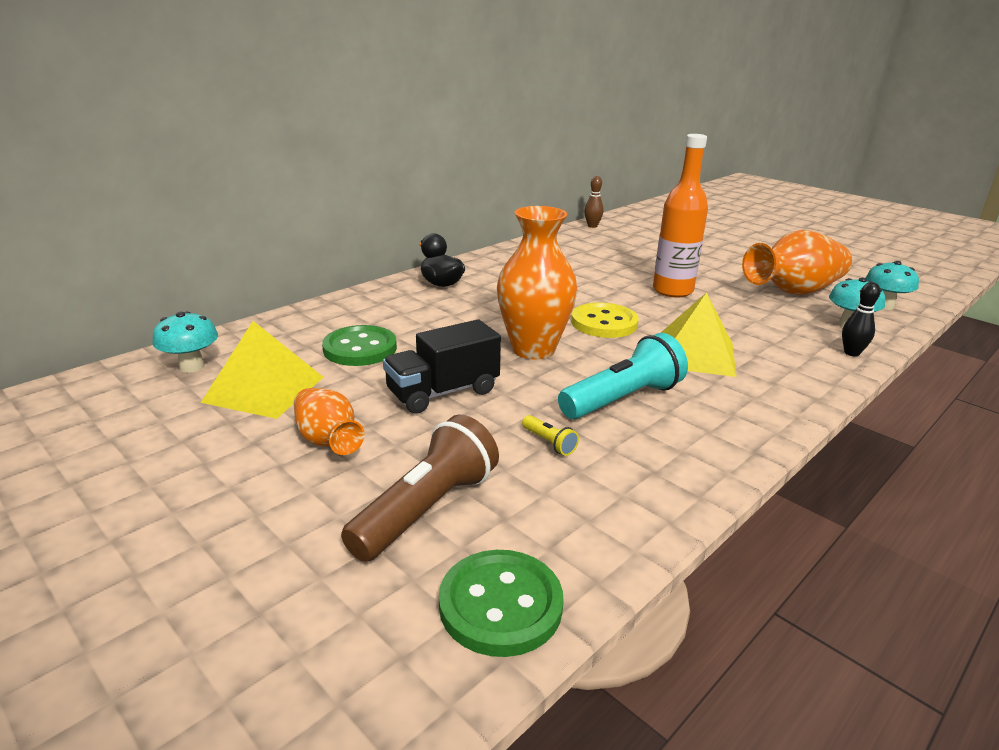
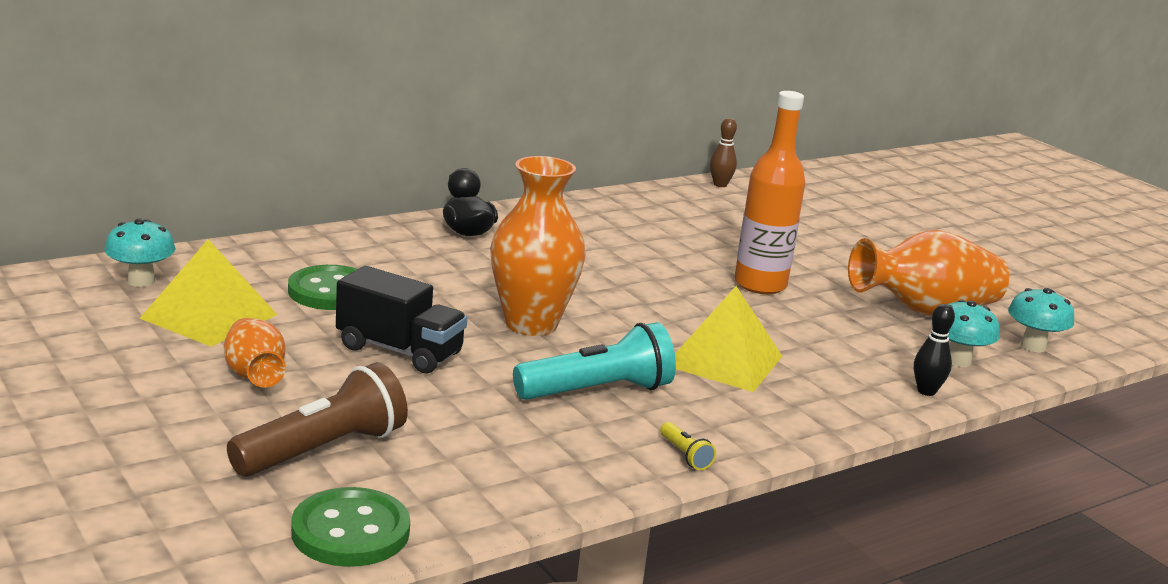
camera: 10 degrees right, 5 degrees down
black truck [383,319,501,414] -> black truck turned 135 degrees counterclockwise [336,266,467,373]
yellow flashlight [522,415,579,456] -> yellow flashlight moved to [660,422,716,470]
yellow button [571,303,639,338] -> none

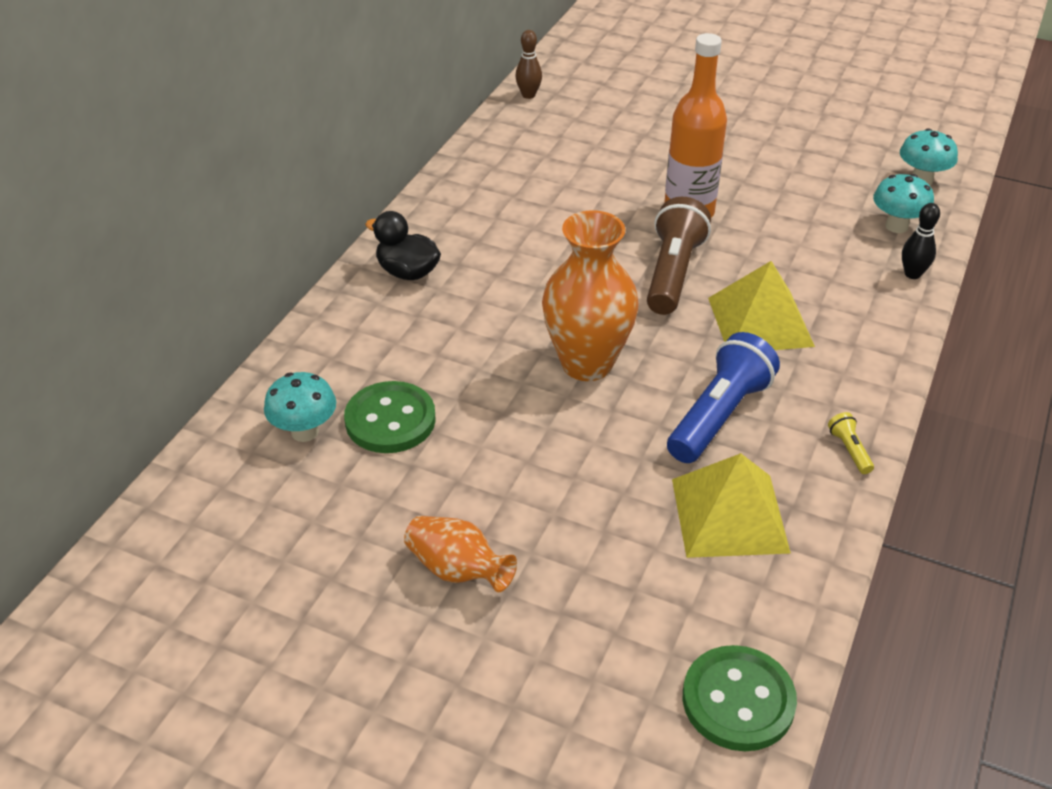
camera: 30 degrees left, 20 degrees up
turquoise mushroom [105,219,176,287] -> turquoise mushroom moved to [264,372,336,442]
yellow pyramid [139,239,277,347] -> yellow pyramid moved to [672,453,791,558]
brown flashlight [227,362,408,477] -> brown flashlight moved to [647,197,711,315]
black truck [336,266,467,373] -> none
turquoise flashlight [513,322,676,400] -> blue flashlight [667,332,780,463]
yellow flashlight [660,422,716,470] -> yellow flashlight turned 135 degrees counterclockwise [828,412,874,474]
orange vase [848,230,1009,316] -> none

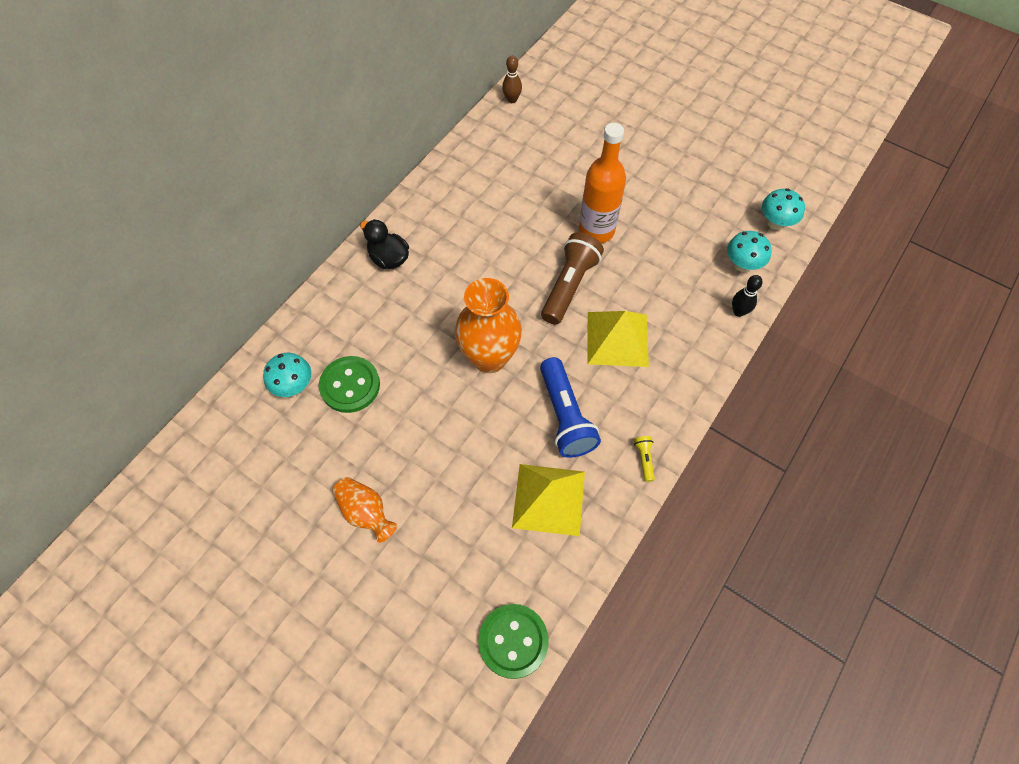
camera: 10 degrees right, 20 degrees up
blue flashlight [667,332,780,463] -> blue flashlight turned 120 degrees clockwise [540,357,601,458]

